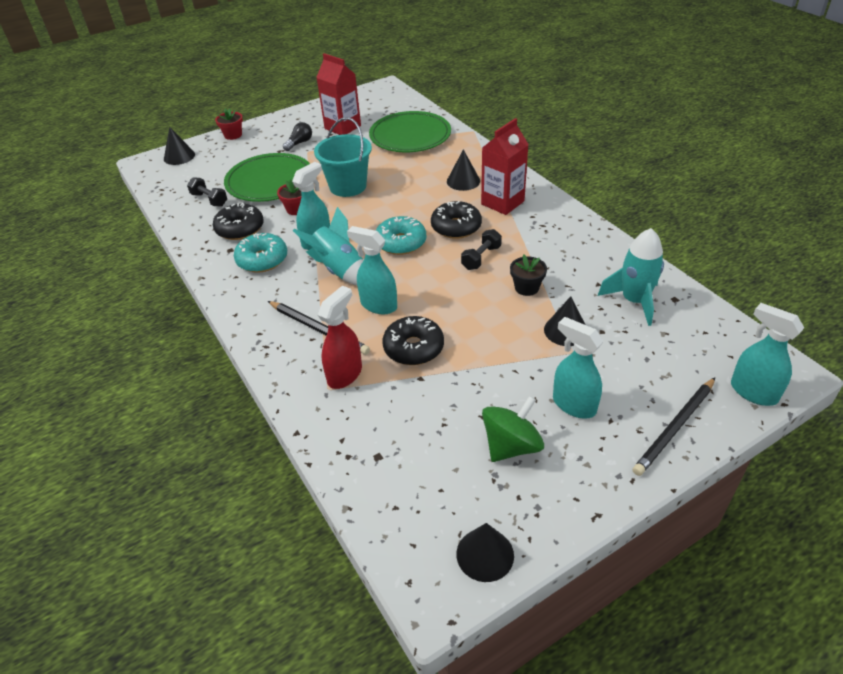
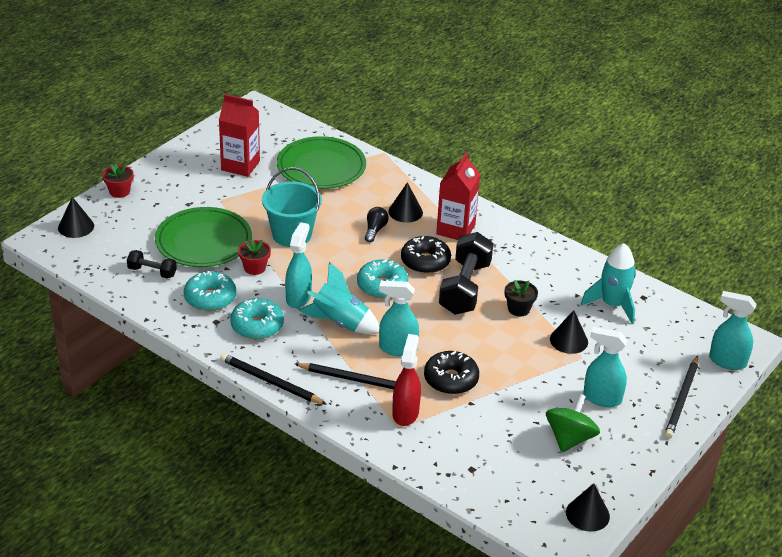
camera: 25 degrees left, 5 degrees down
black donut [213,203,264,240] -> turquoise donut [184,271,236,311]
black light bulb [283,122,312,151] -> black light bulb moved to [365,207,389,242]
black dumbbell [461,229,502,270] -> black dumbbell [439,232,494,315], size x1.96
none -> black pencil [220,353,327,405]

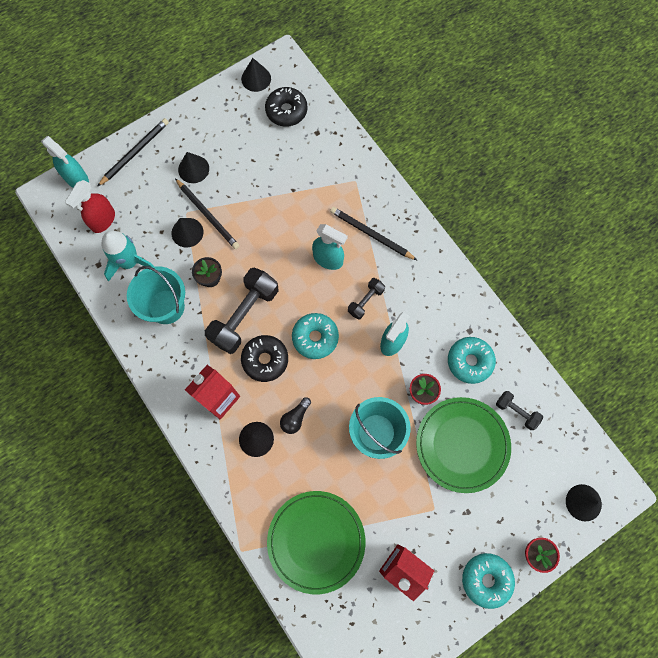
camera: 160 degrees left, 35 degrees up
black pencil [220,353,327,405] -> black pencil moved to [175,178,240,249]
turquoise donut [230,298,284,339] -> turquoise donut moved to [462,553,515,609]
turquoise rocket [298,262,379,334] -> black dumbbell [348,278,385,320]
red spray bottle [392,334,421,426] -> red spray bottle moved to [65,180,115,233]
black donut [424,351,479,394] -> black donut moved to [265,87,307,127]
green spinning top [546,394,600,452] -> none
turquoise spray bottle [583,327,627,407] -> black cone [178,152,209,183]
none -> turquoise bucket [127,266,185,324]

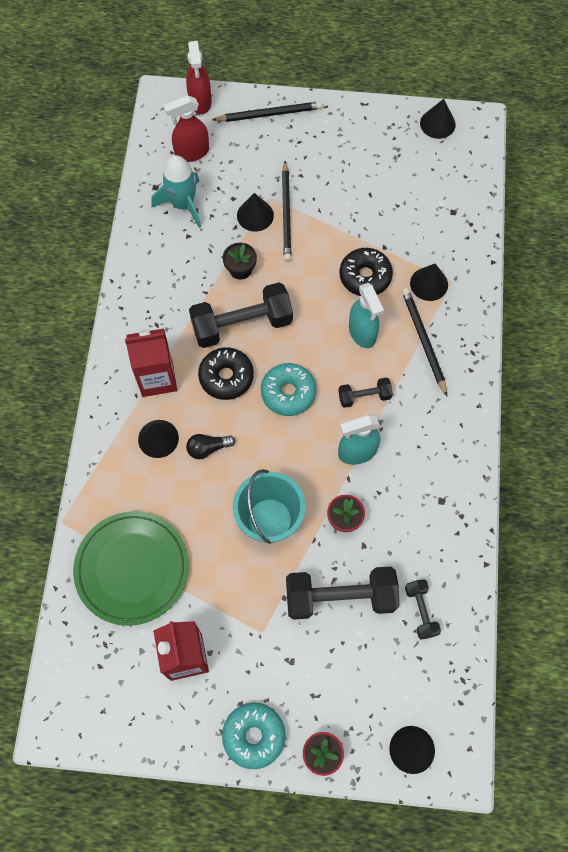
camera: 40 degrees right, 5 degrees down
turquoise spray bottle [41,136,89,188] -> red spray bottle [186,41,212,114]
turquoise bucket [127,266,185,324] -> none
black cone [178,152,209,183] -> black cone moved to [410,264,448,301]
black donut [265,87,307,127] -> black donut moved to [339,248,393,296]
green plate [416,397,511,493] -> black dumbbell [286,566,400,620]
turquoise donut [448,337,496,384] -> none

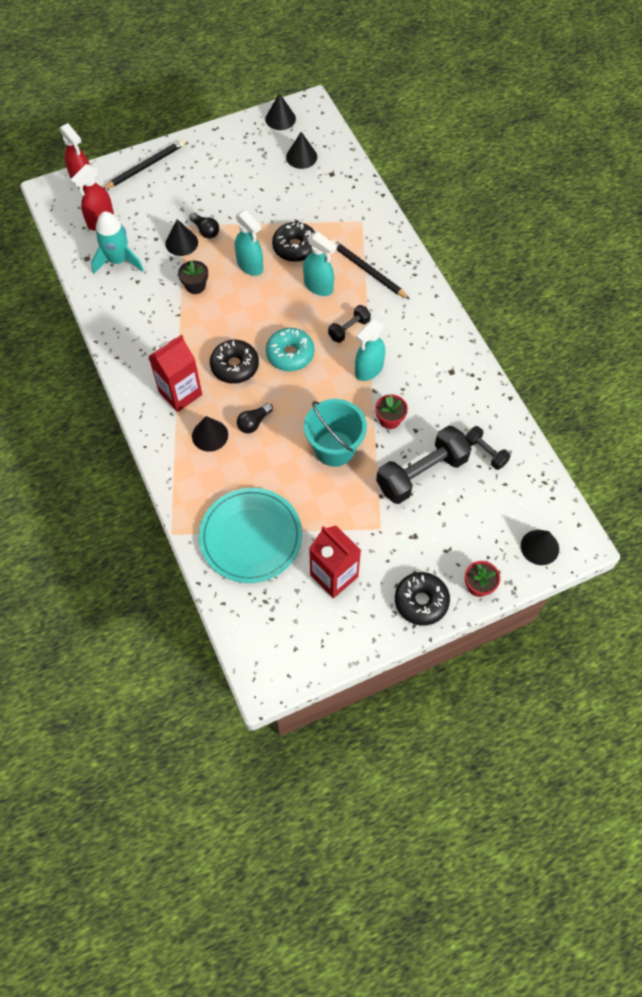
camera: 30 degrees left, 5 degrees down
green plate [73,511,189,626] -> turquoise plate [199,488,302,583]
black dumbbell [189,282,293,348] -> none
turquoise donut [222,702,286,769] -> black donut [395,572,450,625]
black pencil [282,161,292,262] -> black light bulb [189,213,219,239]
black cone [410,264,448,301] -> black cone moved to [286,132,317,169]
none -> turquoise spray bottle [235,210,263,276]

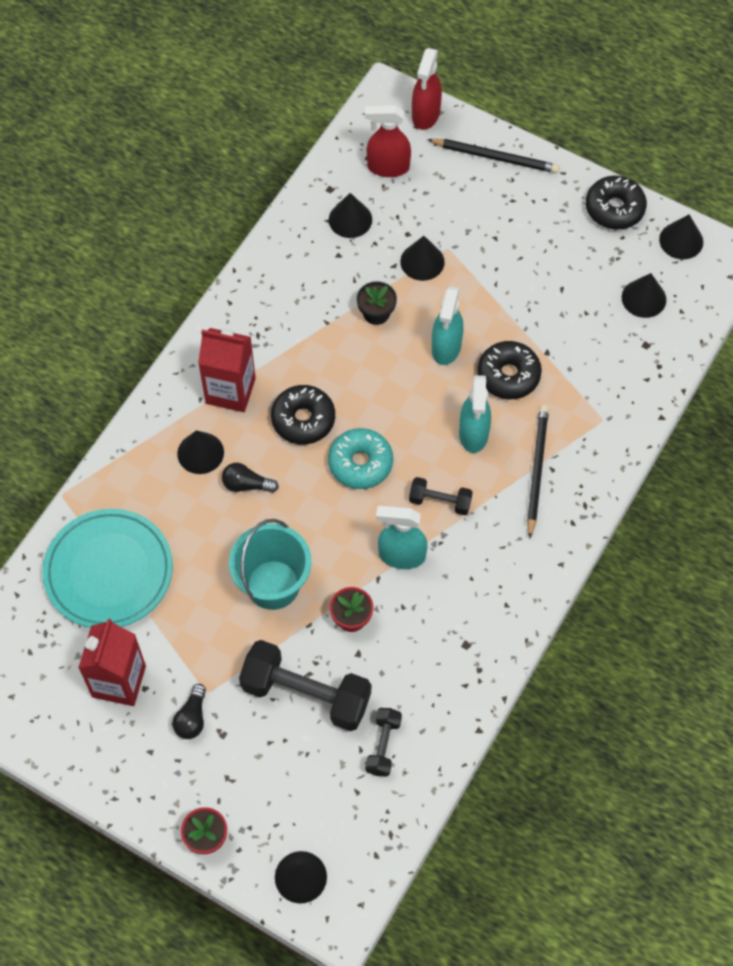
camera: 55 degrees right, 0 degrees up
turquoise rocket [91,211,144,274] -> black cone [329,193,372,238]
black light bulb [189,213,219,239] -> black light bulb moved to [172,684,206,739]
black donut [395,572,450,625] -> black donut moved to [586,175,647,230]

